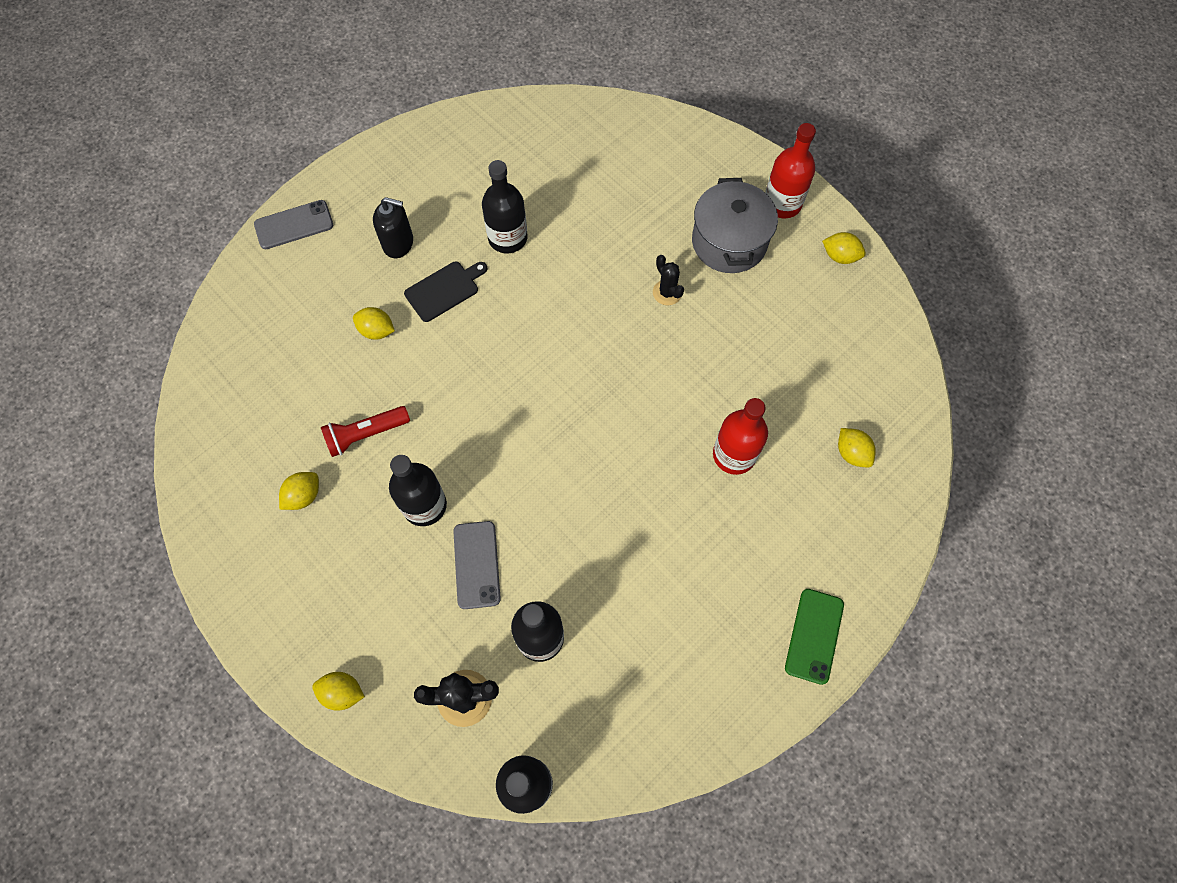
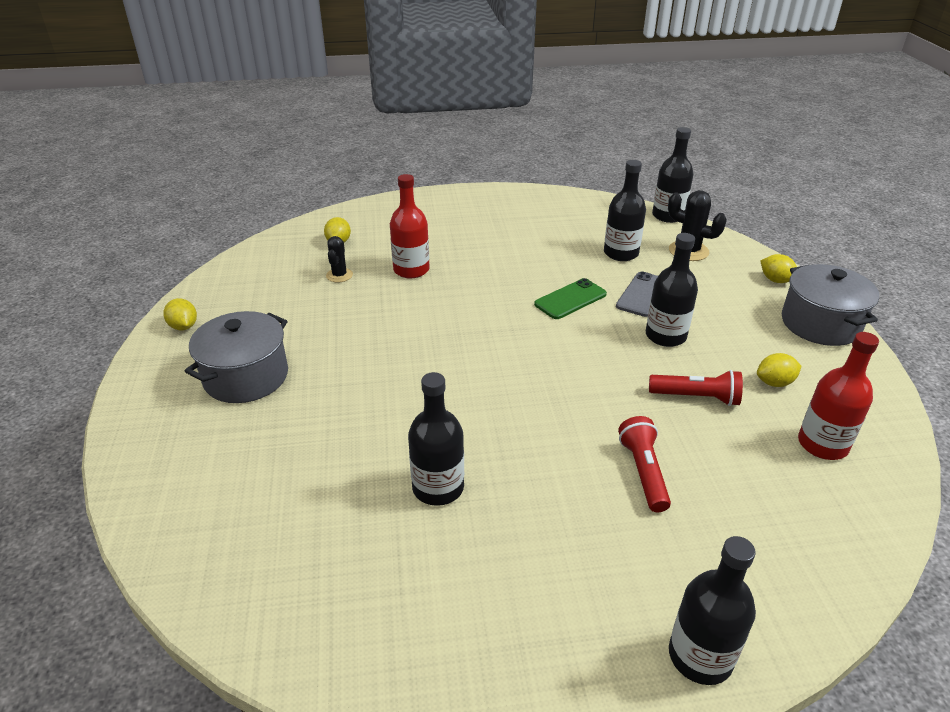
camera: 145 degrees left, 30 degrees down
grey phone [254,200,333,249] -> black bottle [669,536,756,685]
yellow lemon [353,307,395,340] -> red flashlight [618,416,671,512]
black soap dispenser [373,197,413,258] -> none
black cutting board [404,261,487,322] -> none
black cactus [653,255,684,305] -> black cactus moved to [326,236,353,282]
red bottle [765,123,816,218] -> red bottle moved to [798,332,879,460]
green phone [785,589,844,685] -> green phone moved to [534,278,607,319]
none -> grey pot [782,264,879,346]

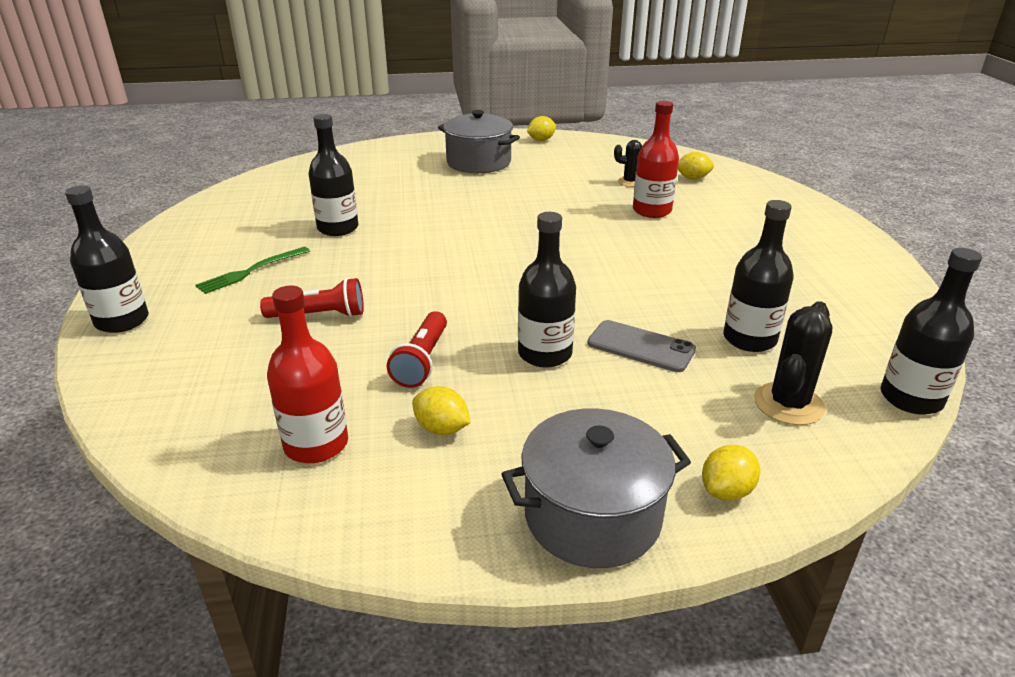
camera: 90 degrees right, 5 degrees down
green phone [534,278,607,319] -> none
yellow lemon [757,353,802,387] -> yellow lemon turned 45 degrees counterclockwise [412,386,471,435]
none -> green fork [196,247,310,294]

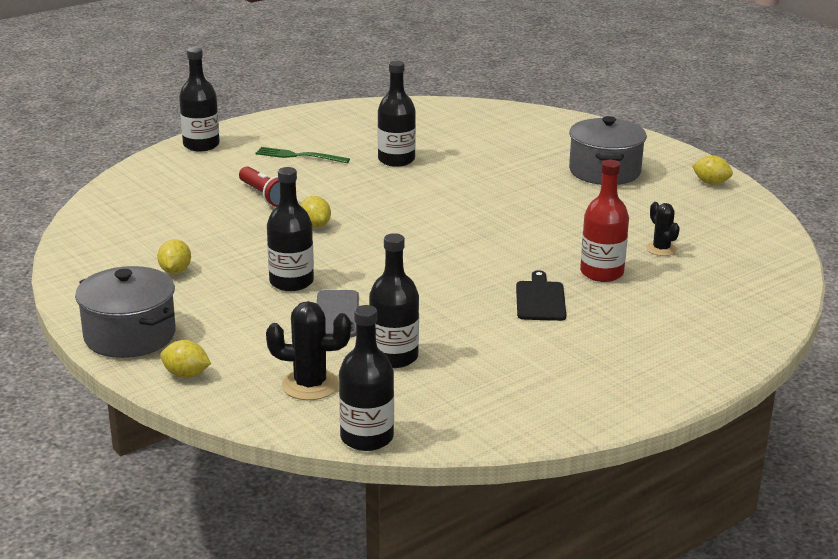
camera: 60 degrees right, 5 degrees down
red bottle [267,286,348,463] -> none
red flashlight [387,311,447,388] -> none
yellow lemon [678,152,714,179] -> yellow lemon moved to [300,196,331,228]
none -> black cutting board [516,270,566,321]

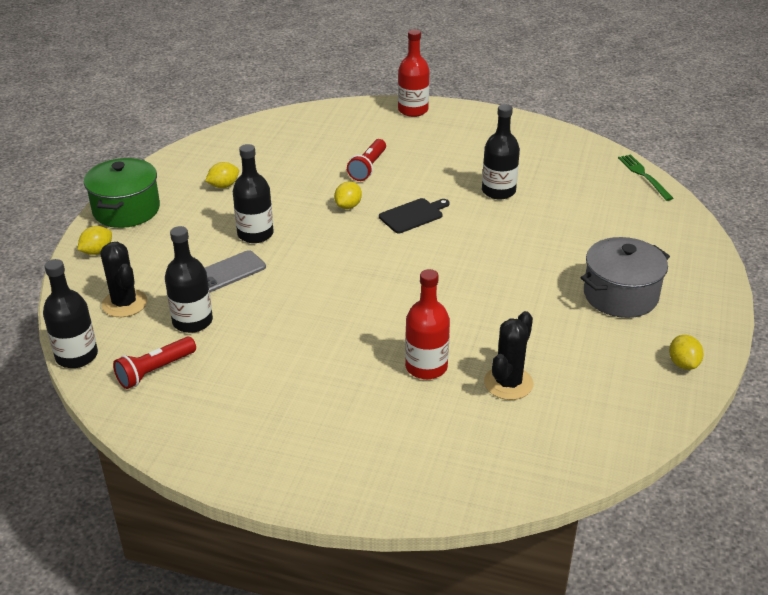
camera: 55 degrees right, 10 degrees up
grey pot [75,266,176,358] -> green pot [84,158,160,228]
yellow lemon [160,340,211,378] -> yellow lemon turned 60 degrees clockwise [77,226,112,255]
black bottle [179,47,220,151] -> red bottle [398,29,429,117]
green fork [256,147,350,163] -> green fork moved to [618,155,674,201]
black cutting board [516,270,566,321] -> black cutting board moved to [379,198,450,233]
black cactus [646,202,680,256] -> black cactus [484,311,533,400], size x1.56
none -> red flashlight [113,337,196,389]

